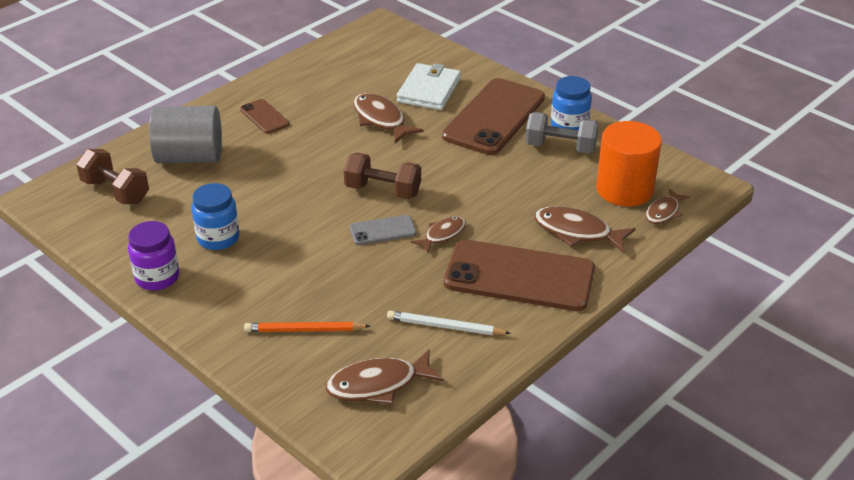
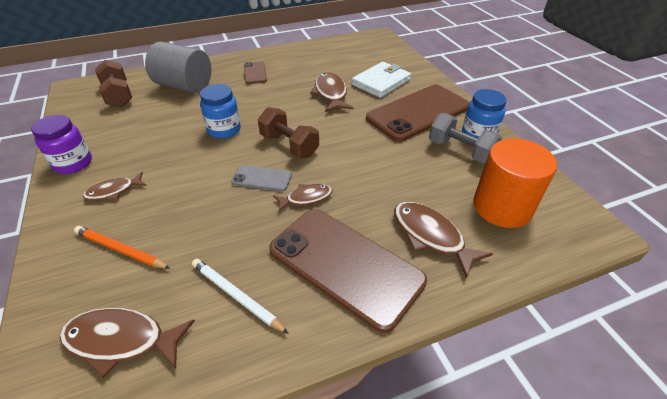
camera: 25 degrees right, 5 degrees up
blue jar [192,183,240,250] -> blue jar moved to [200,84,241,138]
brown fish [646,188,690,224] -> brown fish moved to [83,172,147,201]

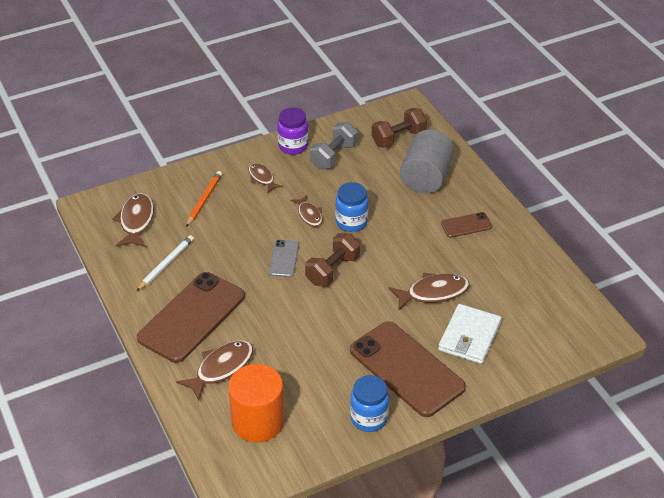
camera: 85 degrees right, 0 degrees up
brown fish [273,184,333,212] -> brown fish moved to [291,195,322,227]
white wallet [352,62,411,98] -> white wallet turned 75 degrees clockwise [438,304,501,364]
grey dumbbell [429,113,502,163] -> grey dumbbell moved to [310,122,358,169]

